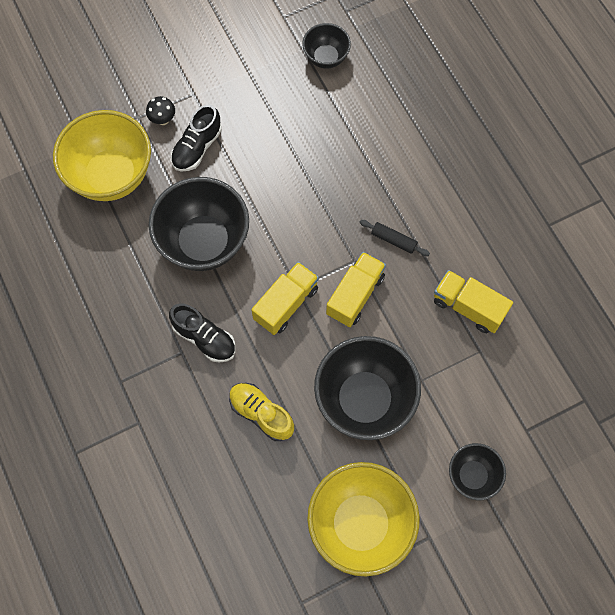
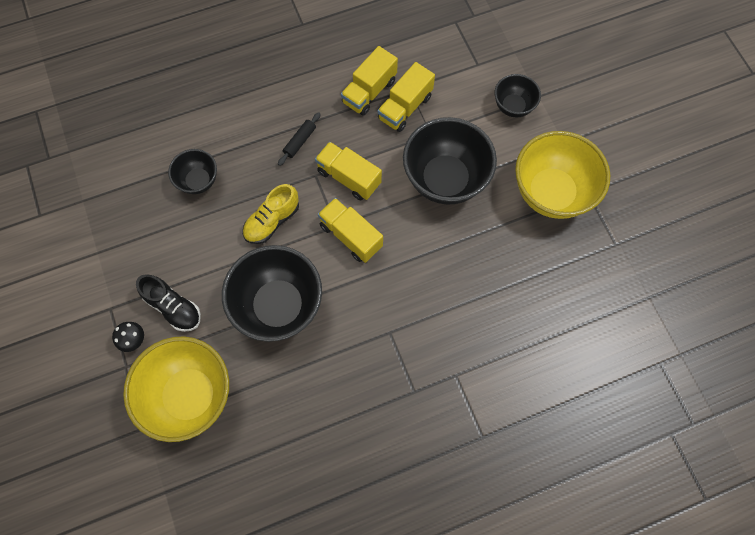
camera: 85 degrees left, 0 degrees up
black shoe [169,303,235,363] -> none
yellow shoe [229,383,294,441] -> yellow shoe moved to [243,184,299,244]
black bowl [302,23,351,69] -> black bowl moved to [168,149,217,194]
none -> yellow truck [378,62,435,132]

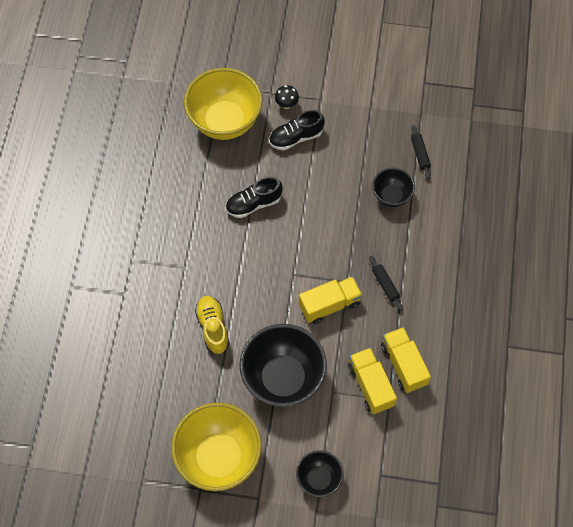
camera: 120 degrees right, 5 degrees down
black bowl [222,245,322,342] -> black shoe [226,177,283,218]
yellow shoe [243,184,299,244] -> yellow shoe moved to [195,296,230,354]
yellow truck [318,198,383,263] -> none
none -> black rolling pin [411,125,431,179]

